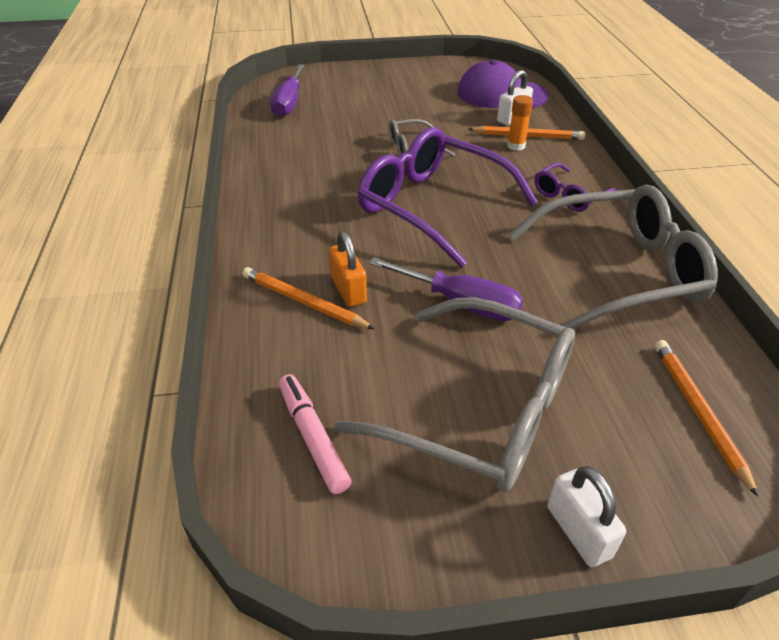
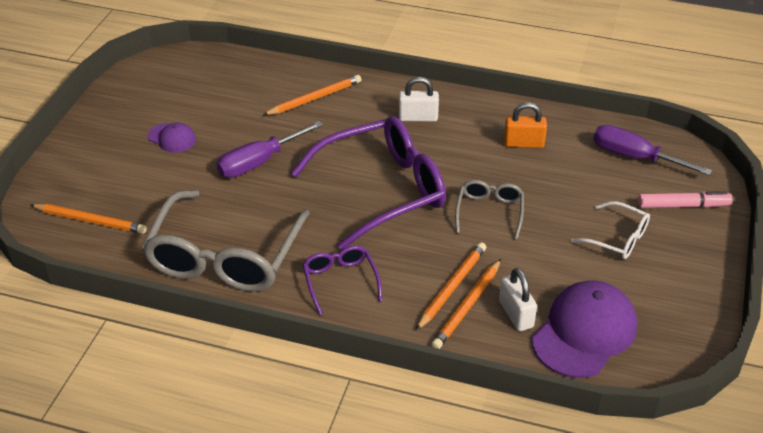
camera: 115 degrees right, 0 degrees up
pink marker [279,374,351,494] -> pink marker moved to [638,191,733,208]
orange padlock [329,231,367,307] -> orange padlock moved to [504,102,547,148]
grey glasses [334,297,575,492] -> purple cap [148,123,196,153]
orange glue stick [507,95,533,151] -> orange pencil [416,242,486,331]
white padlock [547,466,626,567] -> white padlock moved to [399,77,439,122]
none -> white glasses [571,201,650,259]

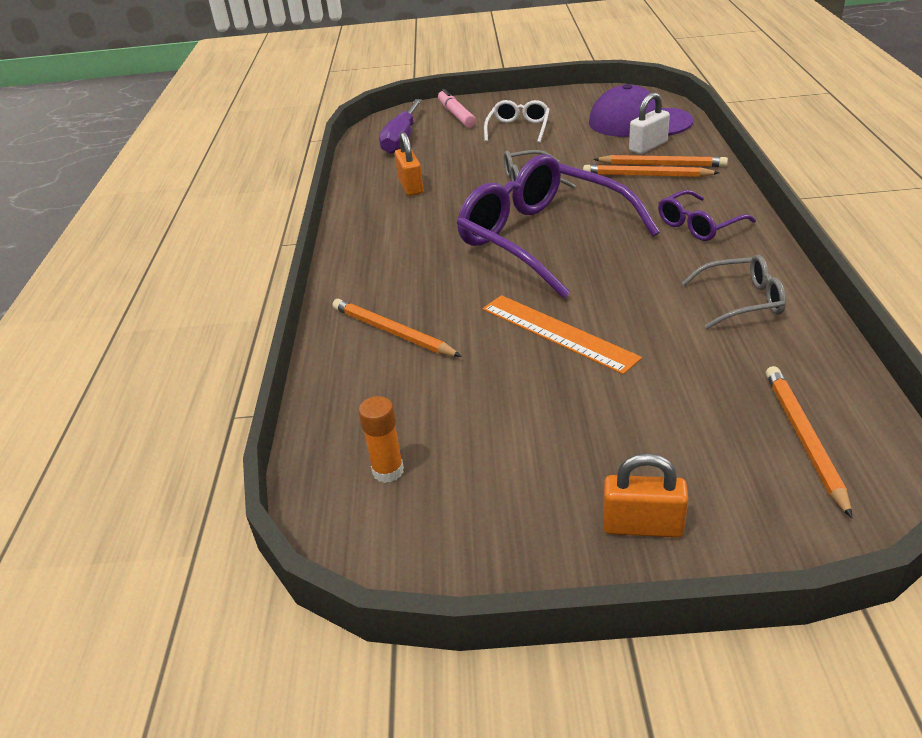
camera: 105 degrees left, 5 degrees down
grey glasses [142,190,310,292] -> grey glasses [682,255,786,329], size x0.48
purple cap [148,123,196,153] -> none
purple screwdriver [216,121,323,178] -> orange ruler [482,295,642,375]
white padlock [399,77,439,122] -> none
none -> orange glue stick [359,396,404,483]
none -> orange padlock [603,453,688,538]

